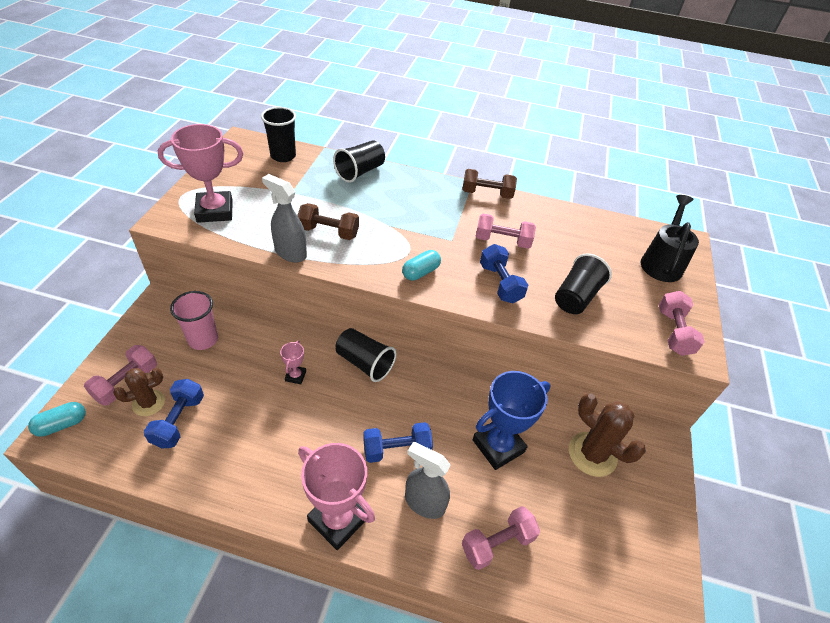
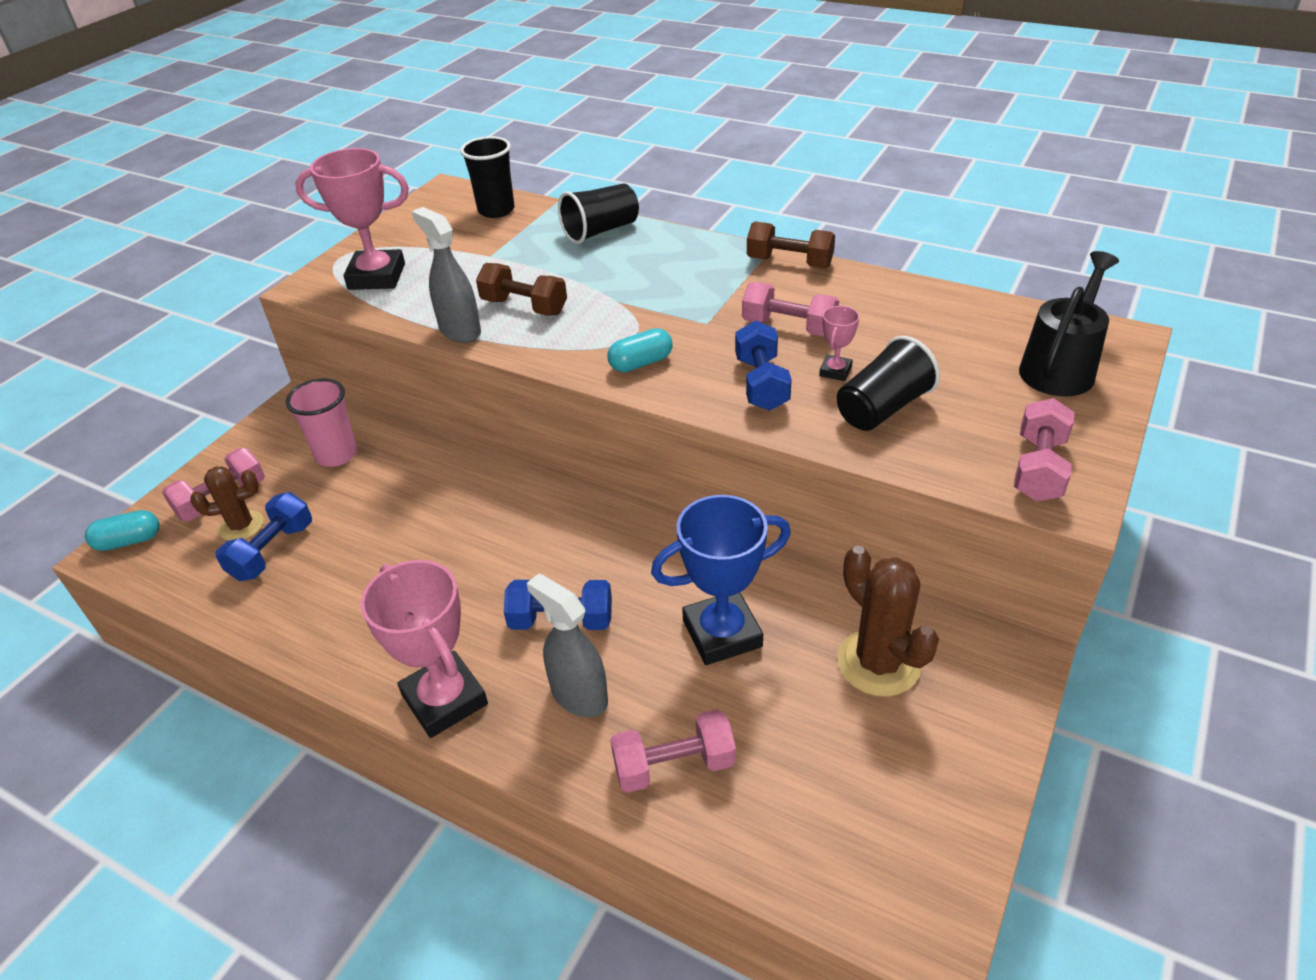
camera: 20 degrees right, 5 degrees down
pink trophy [280,341,306,384] -> pink trophy moved to [819,306,859,381]
black cup [336,328,396,382] -> none

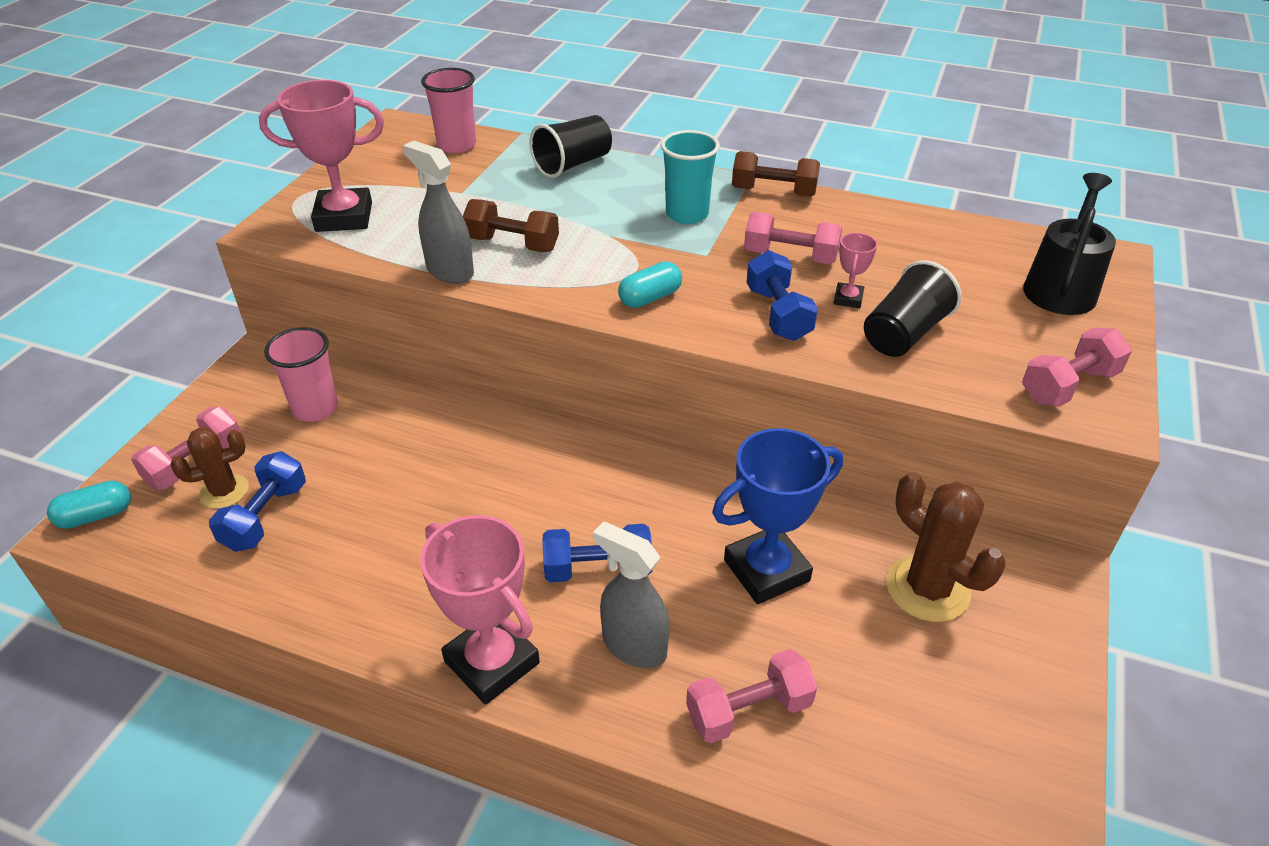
camera: 10 degrees left, 0 degrees up
black cup [460,136,514,218] -> pink cup [421,68,476,153]
pink dumbbell [1014,398,1074,502] -> pink dumbbell turned 45 degrees clockwise [1022,328,1132,407]
none -> turquoise cup [661,130,720,224]

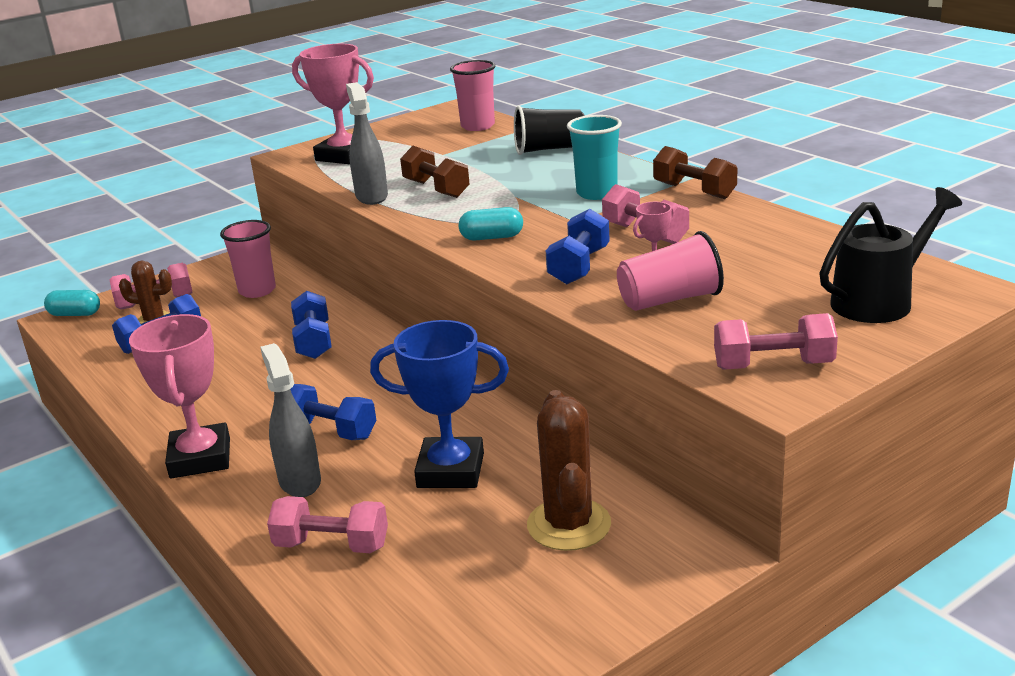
camera: 35 degrees right, 15 degrees down
black cup [864,260,962,357] -> pink cup [617,231,724,311]
none -> blue dumbbell [291,291,332,359]

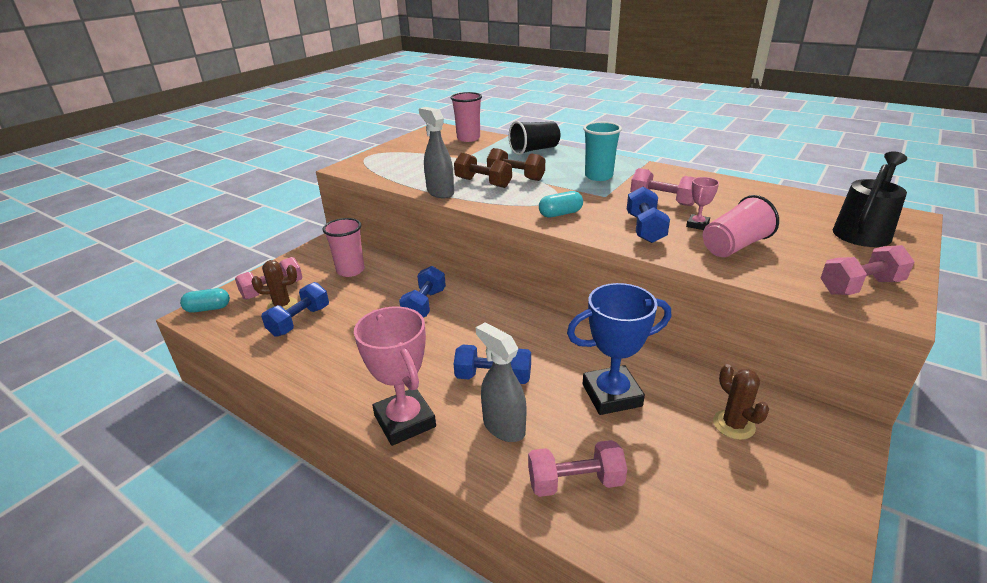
camera: 20 degrees left, 5 degrees up
blue dumbbell [291,291,332,359] -> blue dumbbell turned 45 degrees clockwise [399,266,446,318]
pink trophy [292,44,374,164] -> none
brown cactus [527,390,611,551] -> brown cactus [713,364,769,440], size x0.63
brown dumbbell [653,146,738,199] -> brown dumbbell moved to [487,148,545,181]

